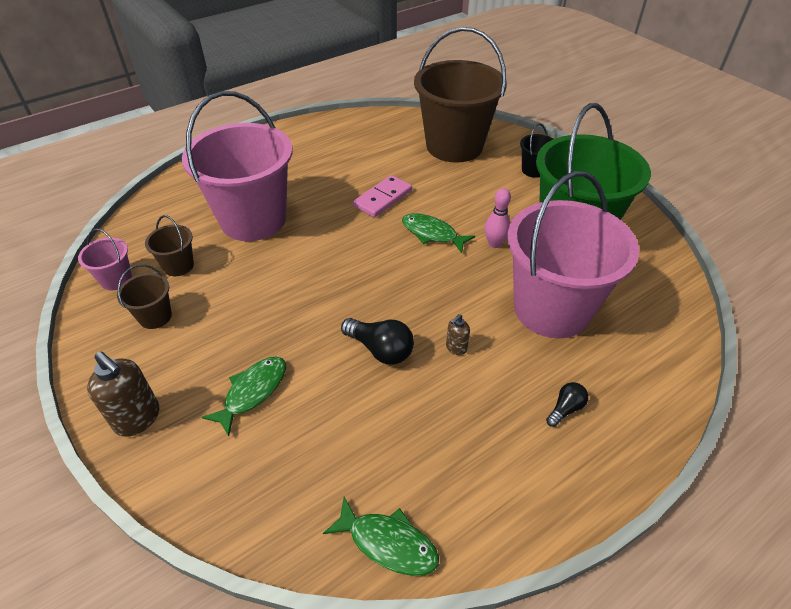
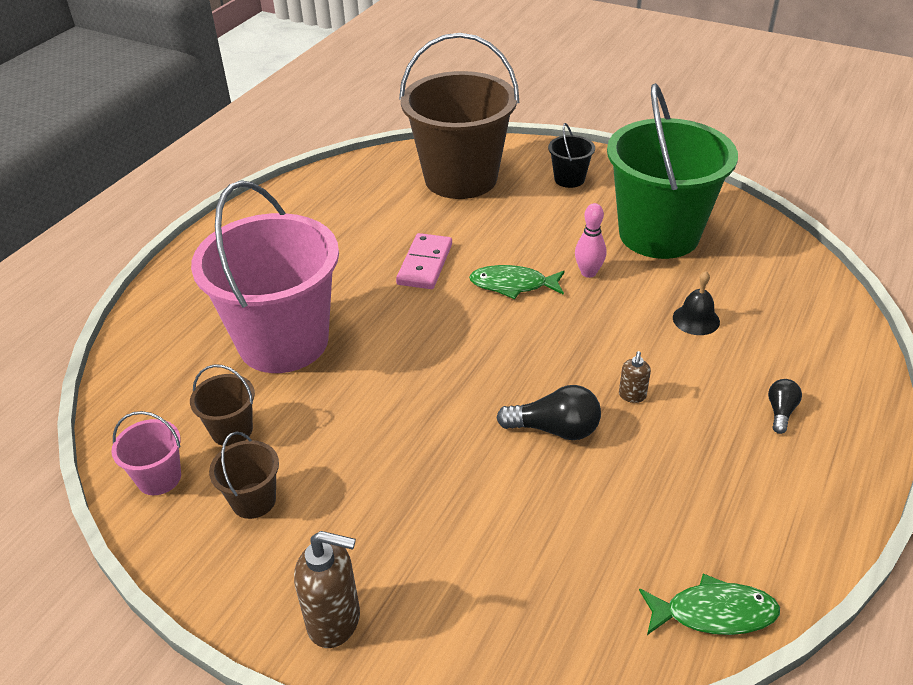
camera: 25 degrees left, 5 degrees down
green fish [201,357,286,436] -> none
pink bucket [507,171,639,338] -> black bell [673,271,720,335]

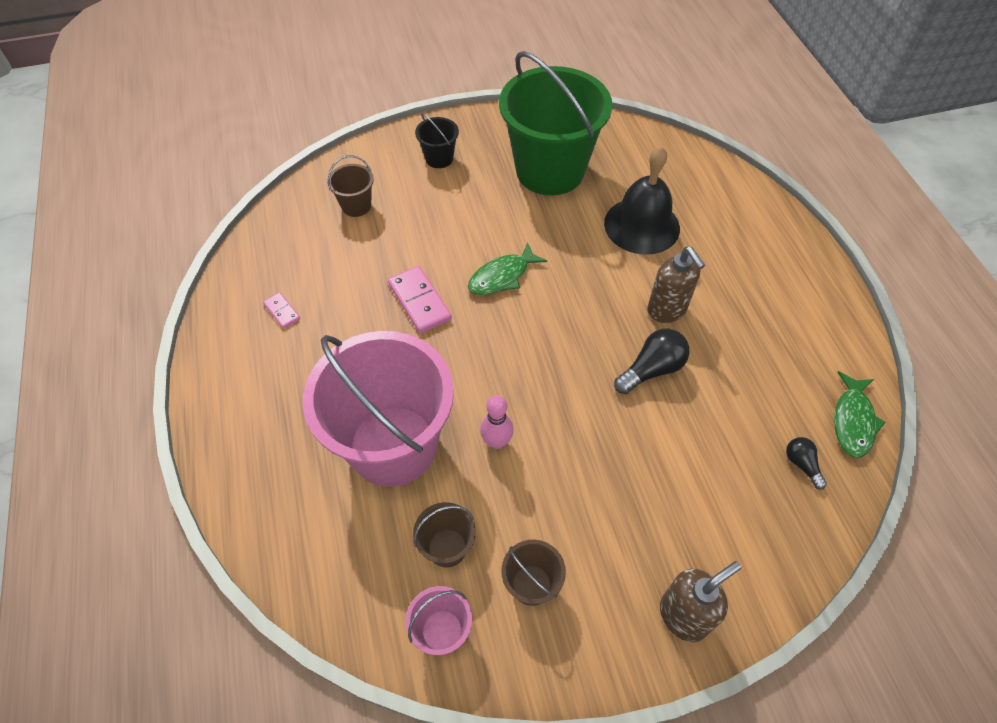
camera: 45 degrees left, 15 degrees up
brown bucket [399,33,519,199] -> brown bucket [327,155,374,217], size x0.41
pink bowling pin [575,203,606,278] -> pink bowling pin moved to [480,395,514,449]
brown soap dispenser [619,351,651,403] -> brown soap dispenser [647,247,705,323], size x1.92
green fish [639,574,780,635] -> green fish turned 150 degrees clockwise [834,371,886,458]
black bell [673,271,720,335] -> black bell [604,146,680,255], size x2.01
black light bulb [768,379,802,434] -> black light bulb moved to [786,437,827,490]
none -> pink domino [263,292,300,329]

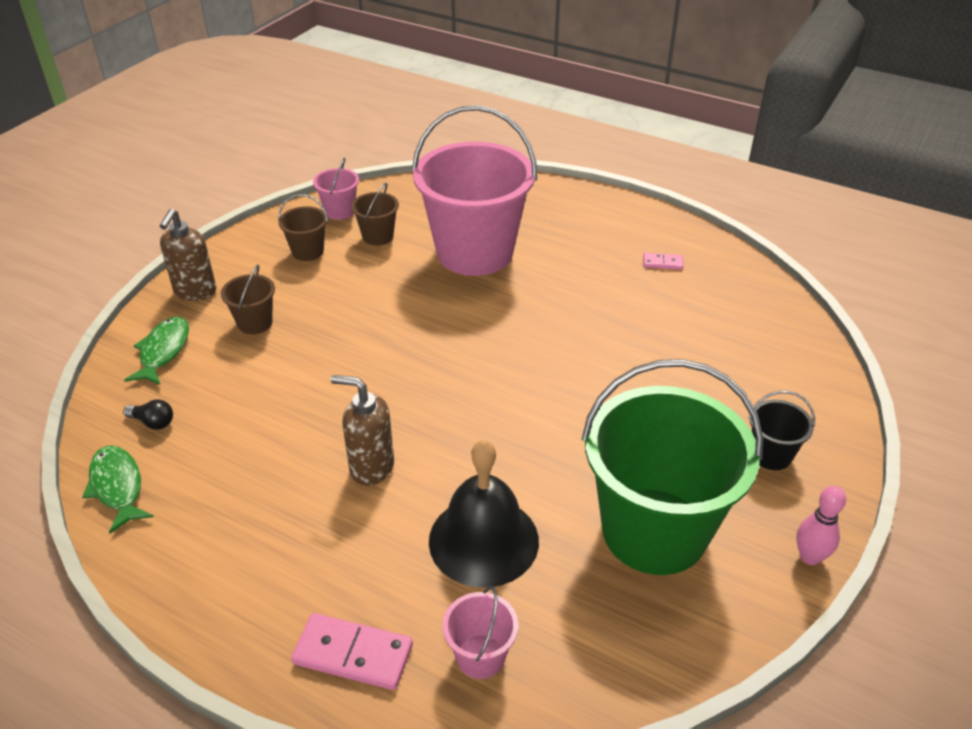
camera: 135 degrees right, 15 degrees down
brown bucket [327,155,374,217] -> brown bucket moved to [221,265,275,334]
pink domino [388,266,452,333] -> pink domino moved to [291,613,413,690]
green fish [468,242,547,295] -> green fish moved to [124,316,189,385]
pink bowling pin [480,395,514,449] -> pink bowling pin moved to [796,486,846,565]
black light bulb [614,329,690,394] -> none
none -> pink bucket [443,586,519,679]

